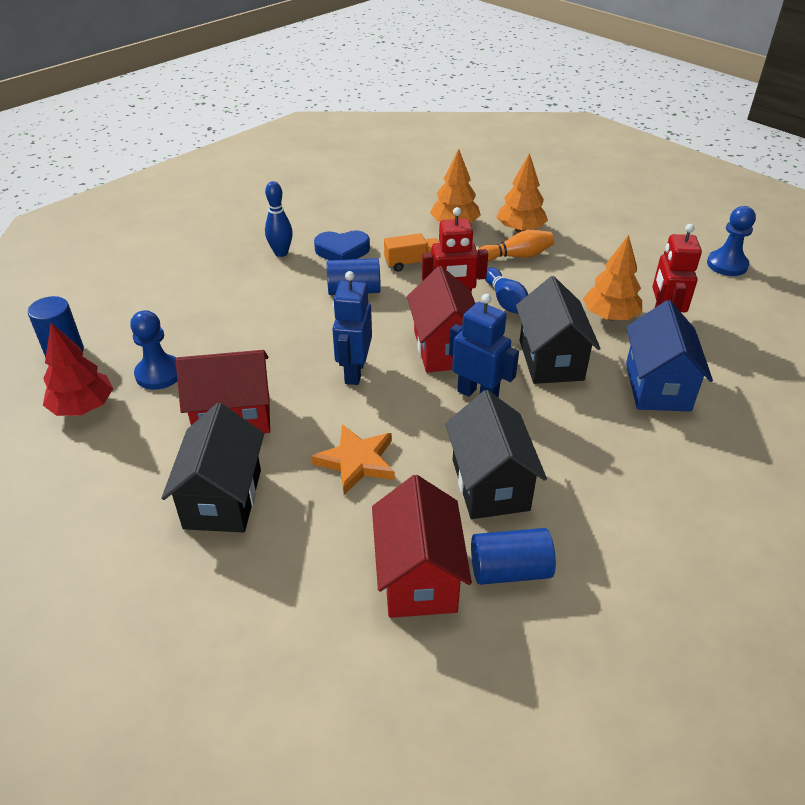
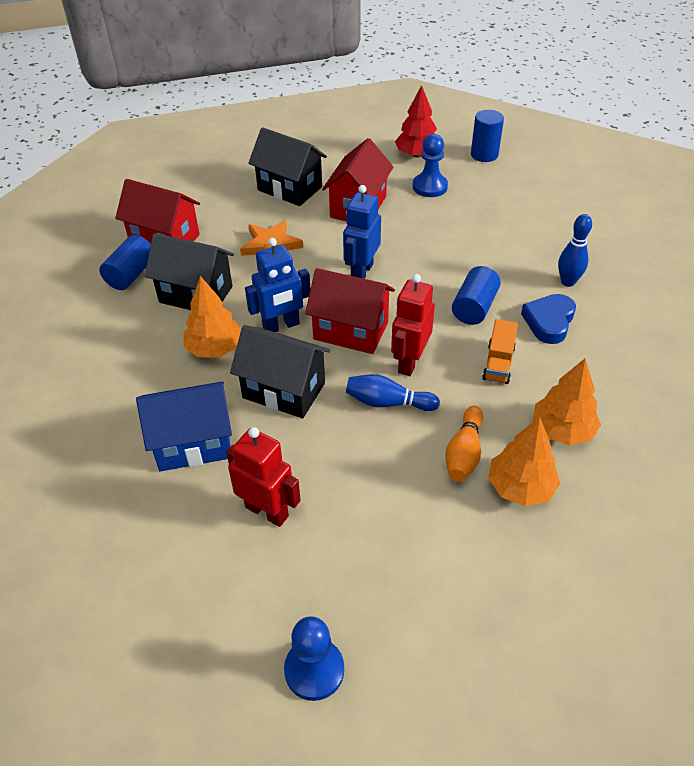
camera: 120 degrees right, 5 degrees up
blue robot [332,271,372,385] -> blue robot turned 105 degrees counterclockwise [343,185,381,279]
orange tree [583,235,642,320] -> orange tree moved to [184,276,241,358]
blue house [626,300,713,412] -> blue house turned 45 degrees counterclockwise [136,382,232,472]

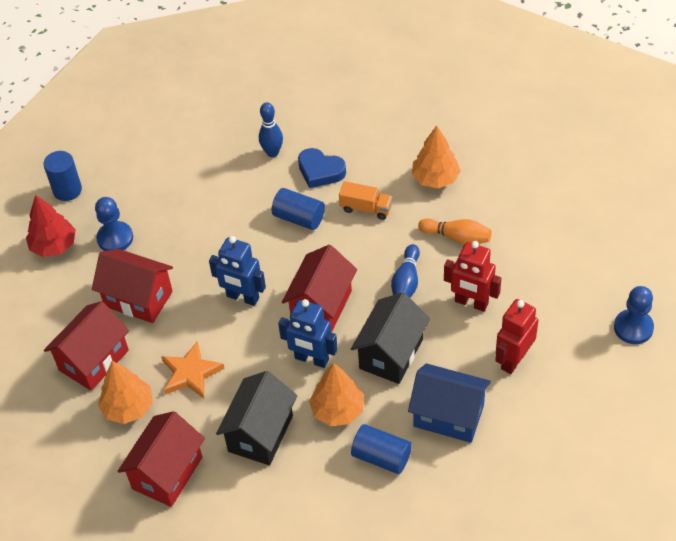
camera: 85 degrees left, 5 degrees up
blue cylinder [99,235,151,290] -> blue cylinder moved to [351,424,412,474]
blue house [136,382,232,472] -> blue house turned 60 degrees counterclockwise [408,363,491,443]
blue robot [245,238,310,332] -> blue robot turned 135 degrees clockwise [278,299,338,368]
black house [248,127,327,206] -> red house [44,301,129,391]
red robot [391,274,435,376] -> red robot moved to [444,241,501,312]
orange tree [488,417,560,506] -> orange tree moved to [98,361,153,424]

